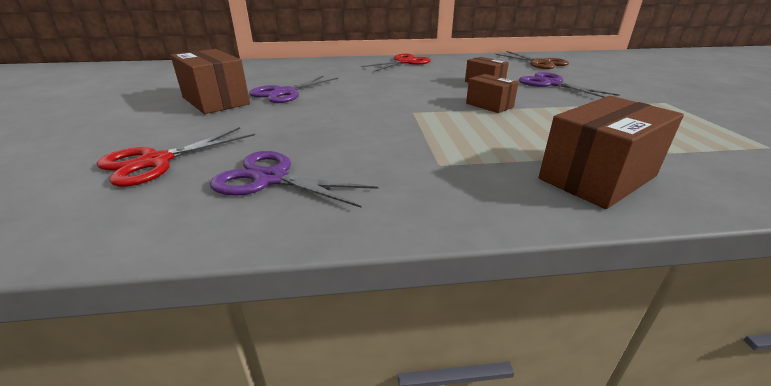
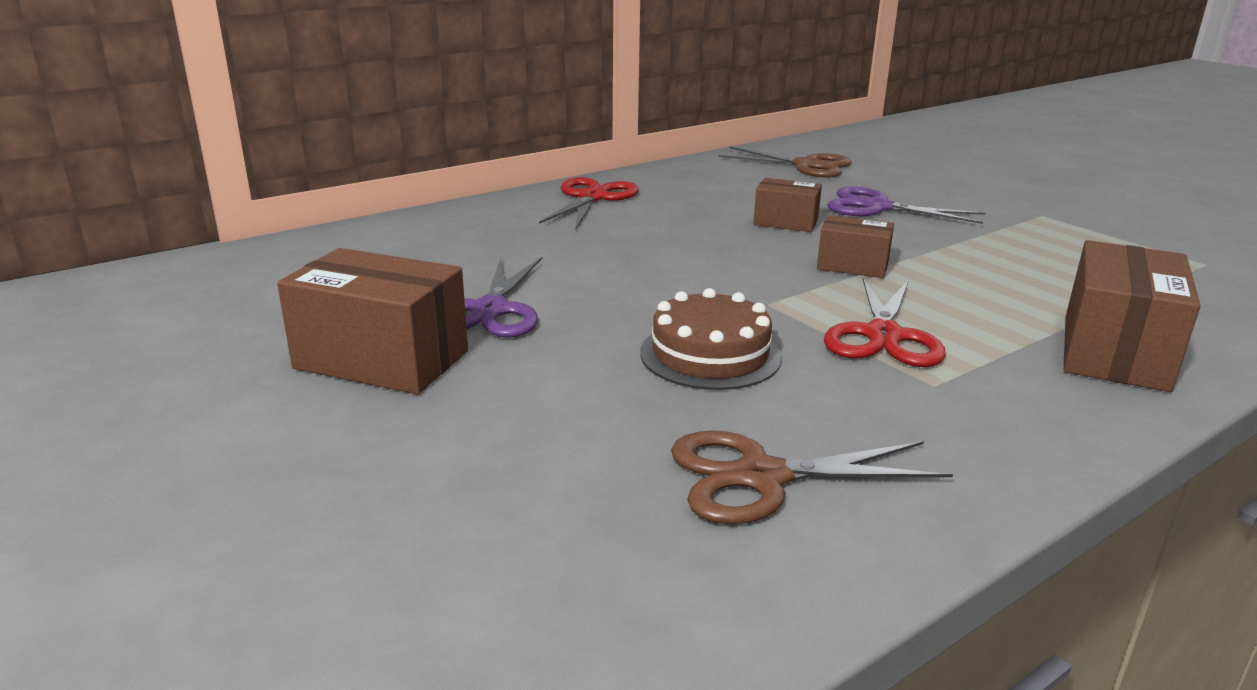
camera: 30 degrees left, 5 degrees down
red scissors [97,127,255,187] -> red scissors moved to [824,278,946,367]
purple scissors [210,151,378,208] -> brown scissors [671,430,953,524]
none -> brown cake [640,288,782,390]

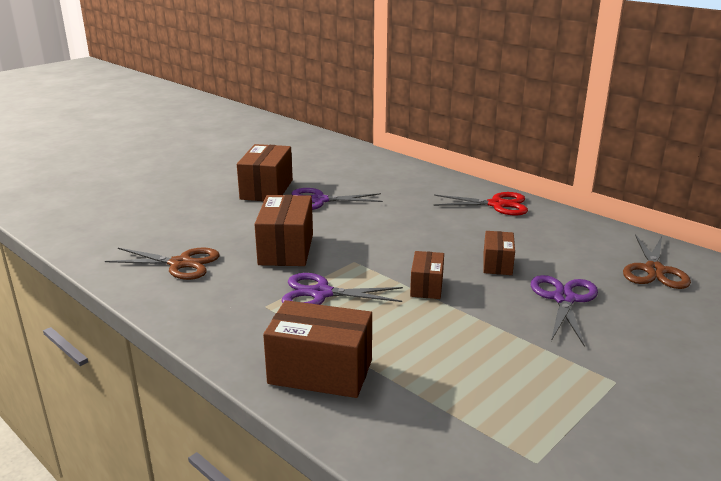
camera: 80 degrees right, 0 degrees up
brown cake [640,288,782,390] -> brown box [254,195,313,266]
brown scissors [671,430,953,524] -> brown scissors turned 120 degrees clockwise [105,248,220,280]
red scissors [824,278,946,367] -> purple scissors [282,273,403,305]

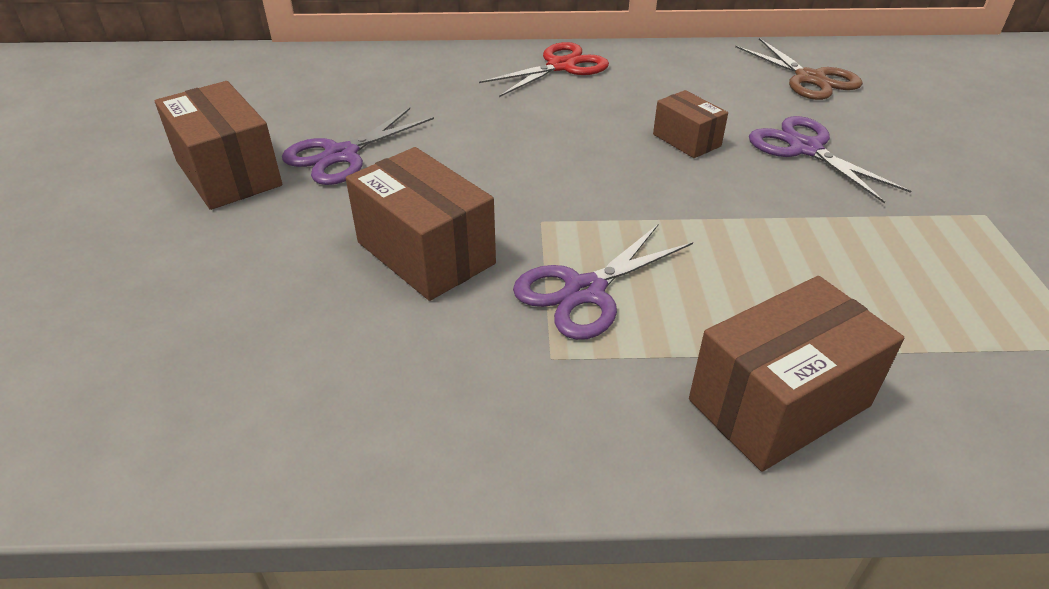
camera: 45 degrees left, 15 degrees up
brown scissors [105,248,220,280] -> none
brown box [410,251,444,299] -> none

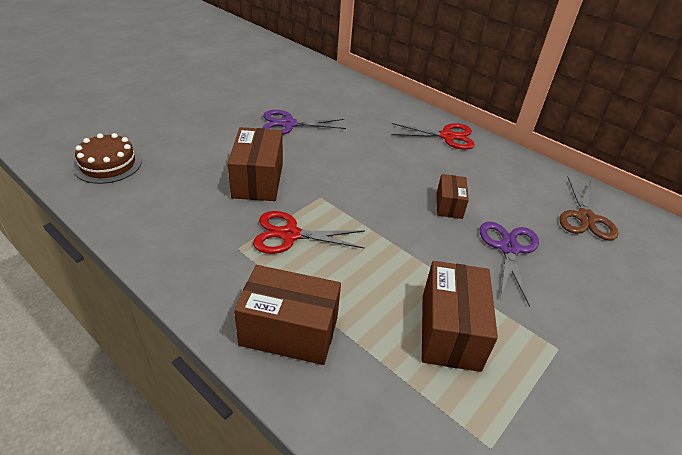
camera: 40 degrees right, 0 degrees up
brown box [155,81,282,210] -> brown box moved to [422,261,498,372]
purple scissors [513,225,693,340] -> red scissors [253,211,365,254]
none -> brown cake [73,133,142,184]

